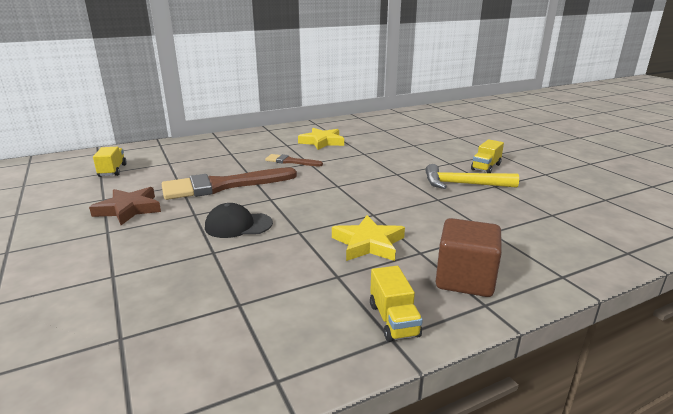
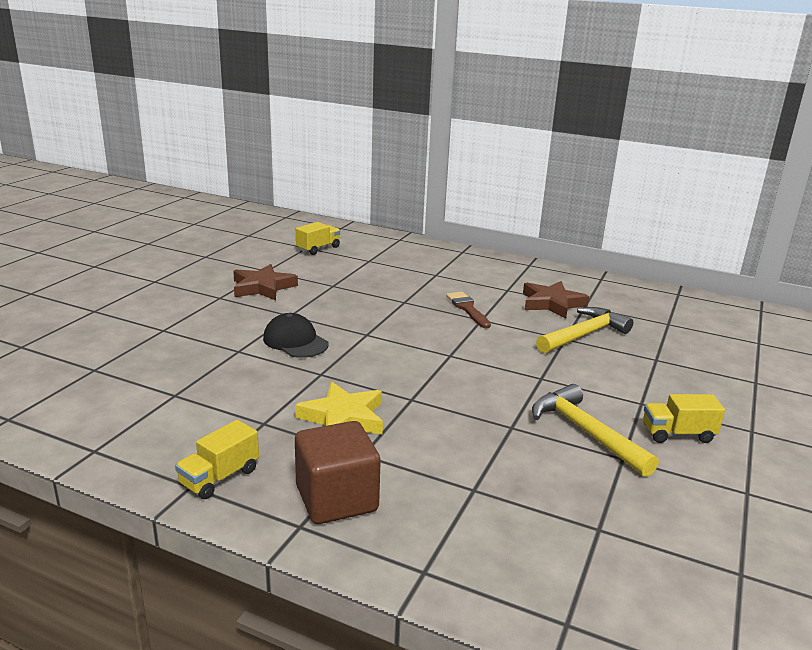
camera: 50 degrees right, 0 degrees up
brown brush [162,167,297,200] -> none
yellow star [298,128,344,150] -> brown star [523,281,589,319]
none -> yellow hammer [536,307,633,353]

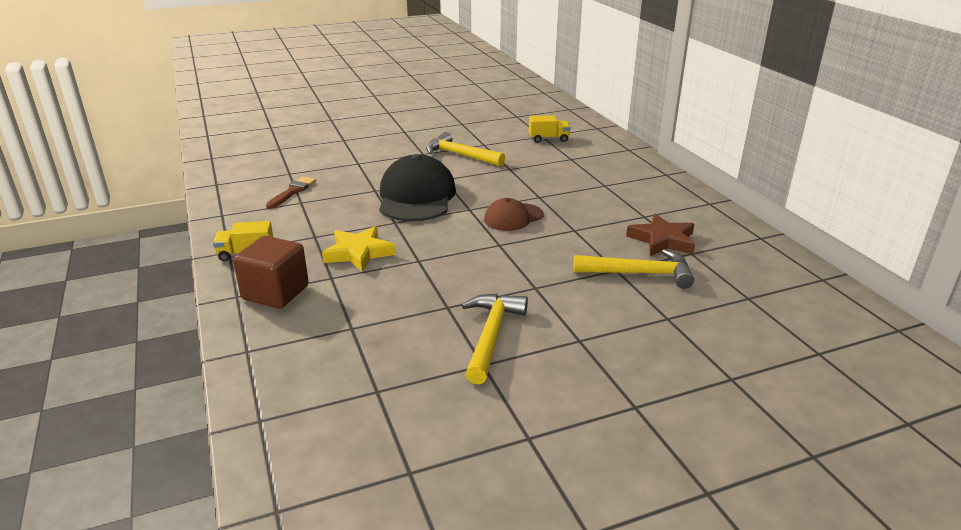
camera: 45 degrees right, 5 degrees up
brown star [233,264,298,300] -> yellow hammer [426,132,505,166]
black cap [263,313,329,358] -> black cap [379,154,456,221], size x1.79
brown brush [446,292,491,328] -> brown brush moved to [266,176,316,209]
yellow truck [643,394,725,443] -> none
none -> brown cap [484,198,544,231]

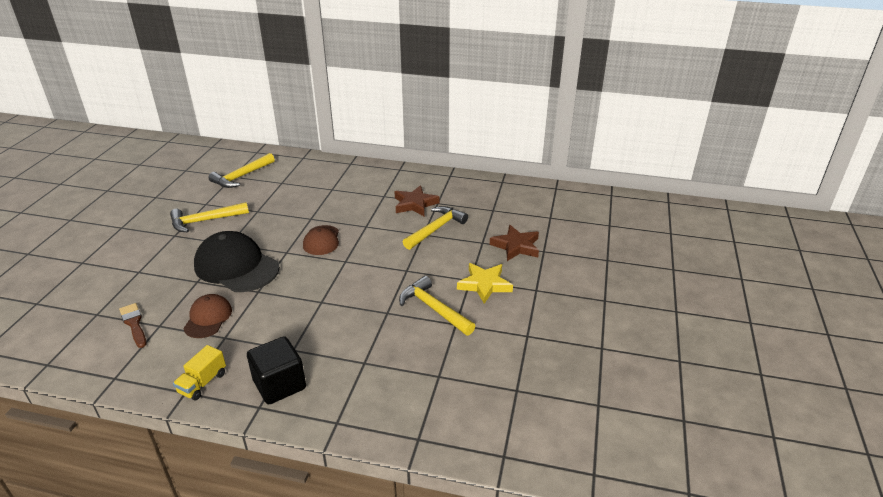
camera: 55 degrees left, 5 degrees up
brown cube [233,236,309,308] -> black cube [247,336,306,404]
yellow star [322,226,396,272] -> yellow star moved to [457,263,513,304]
yellow truck [529,115,571,143] -> yellow hammer [208,153,275,188]
none -> brown cap [183,294,232,338]
none -> brown star [490,225,539,261]

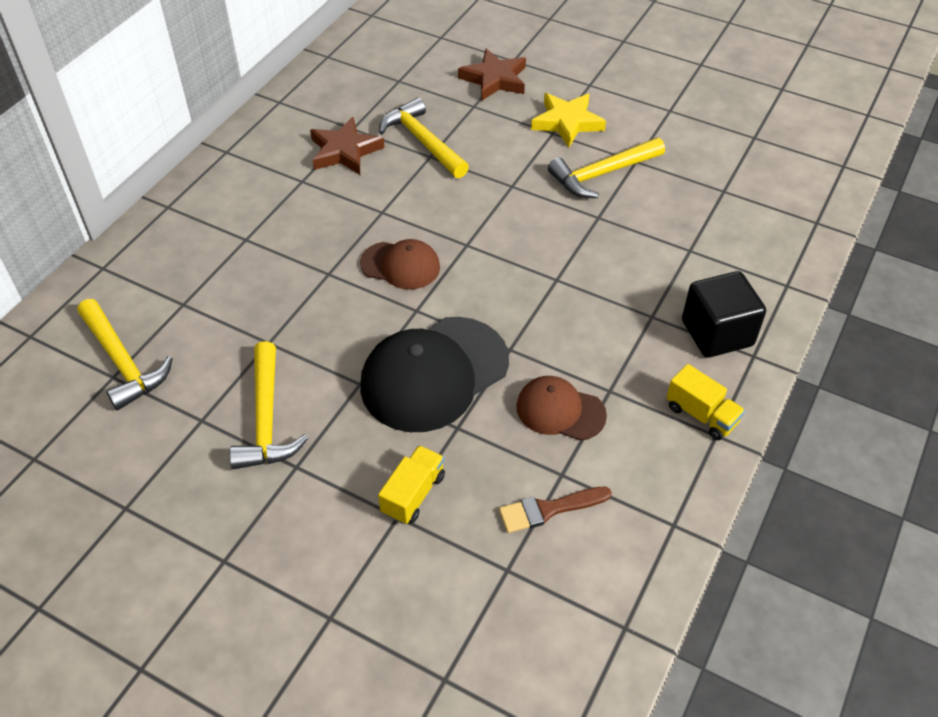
camera: 75 degrees left, 15 degrees up
none -> yellow truck [378,445,445,524]

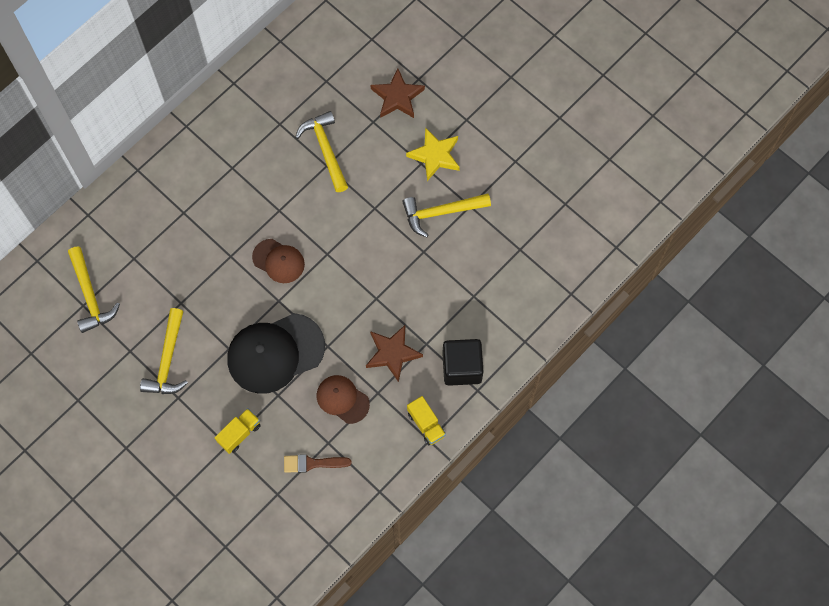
camera: 15 degrees right, 20 degrees up
brown star [310,117,385,175] -> brown star moved to [366,325,423,382]

